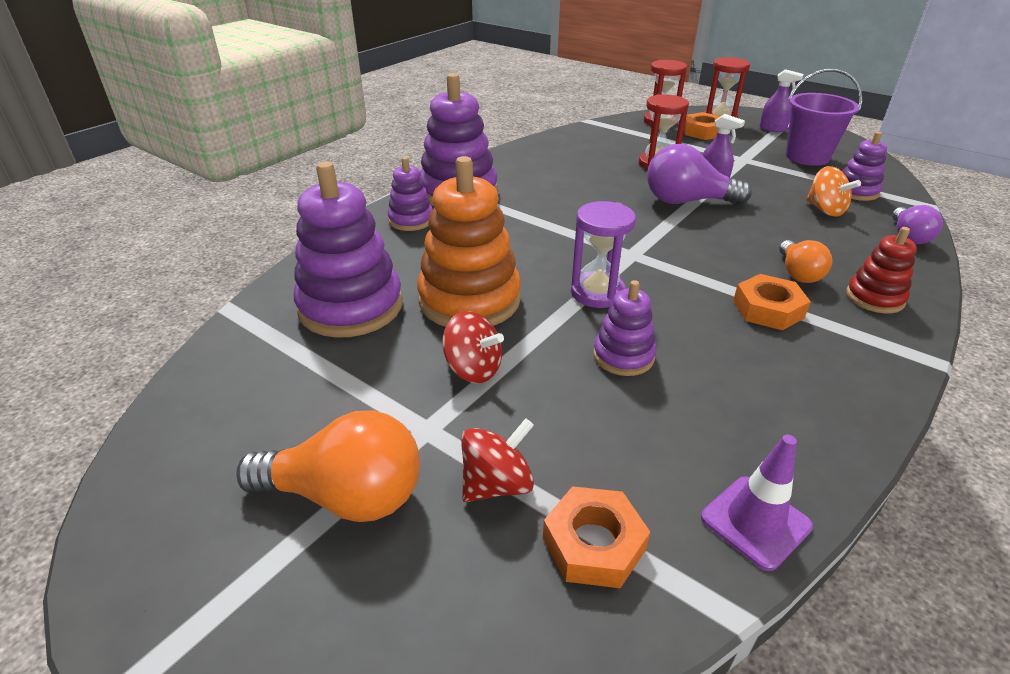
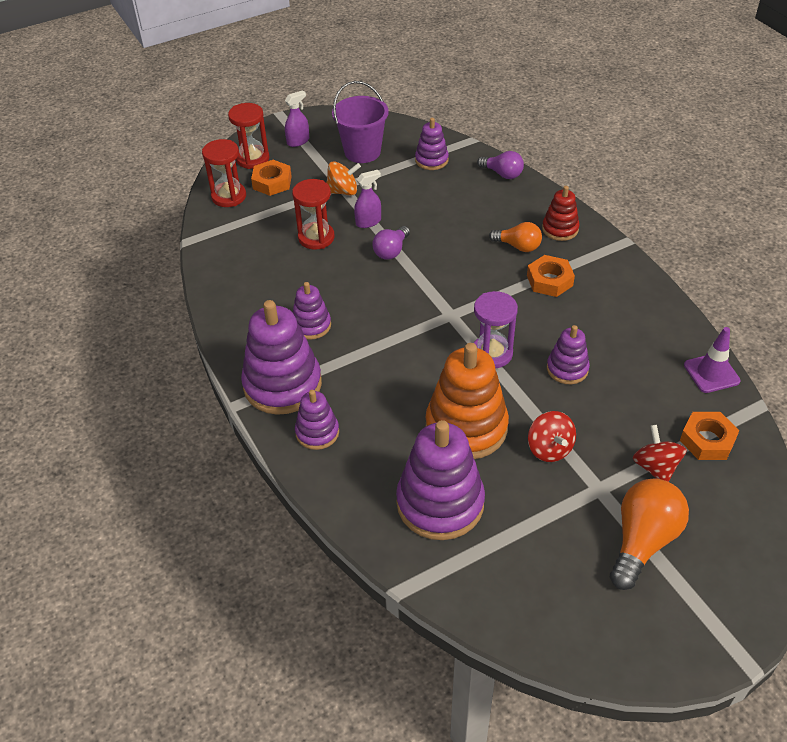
camera: 65 degrees left, 10 degrees up
red spinning top [442,311,504,383] -> red spinning top turned 105 degrees clockwise [528,411,576,462]
purple light bulb [647,144,752,205] -> purple light bulb [372,226,410,260], size x0.60
orange spinning top [806,166,861,217] -> orange spinning top moved to [326,161,361,196]
none -> purple stacking toy [292,282,331,340]

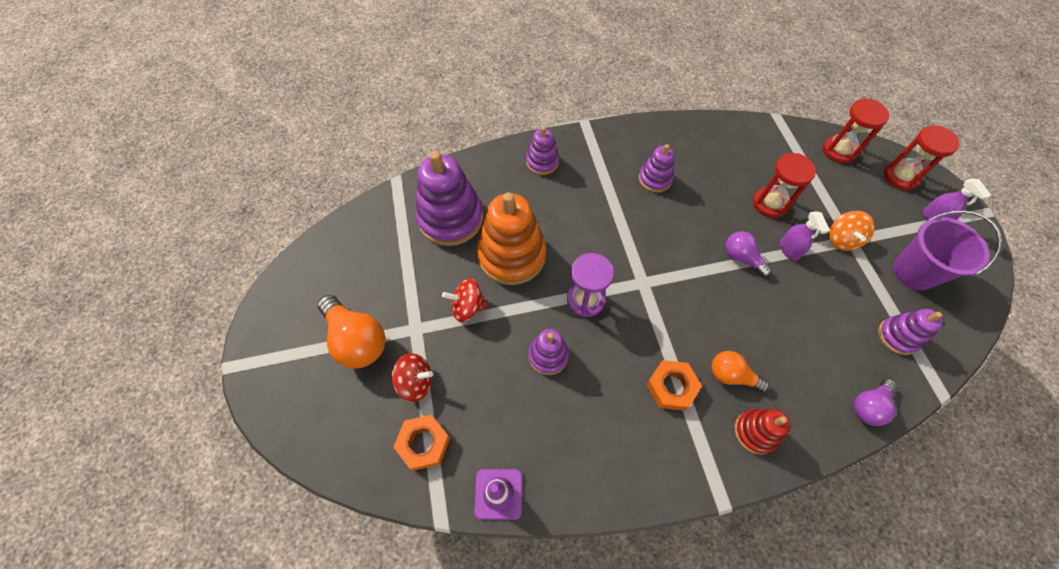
camera: 105 degrees right, 15 degrees up
purple stacking toy [241,300,322,415] -> none
orange nut [251,160,292,196] -> none
orange light bulb [489,222,542,252] -> orange light bulb turned 75 degrees clockwise [712,351,770,392]

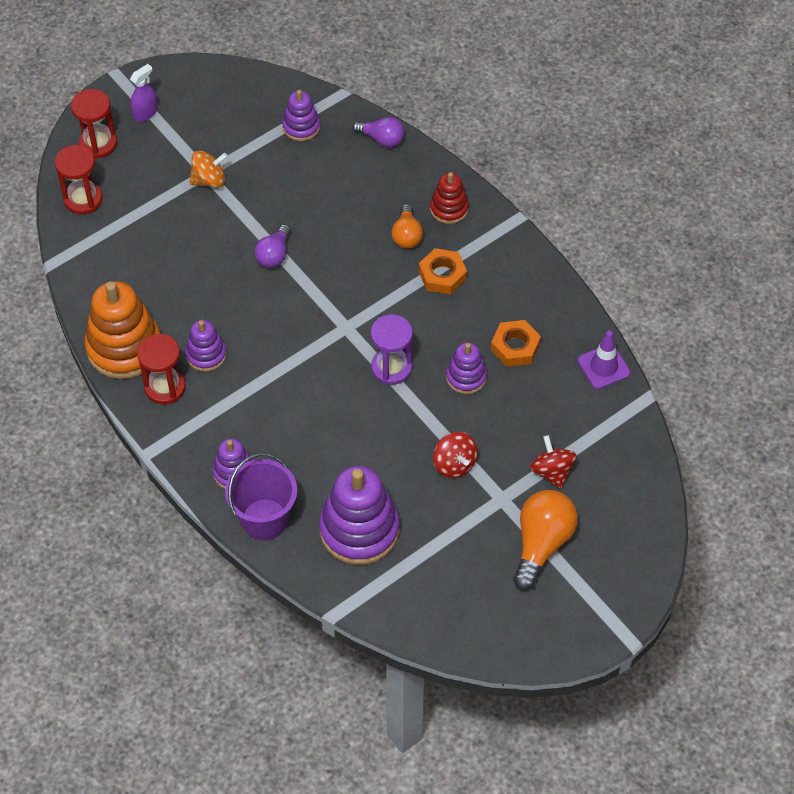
camera: 115 degrees left, 5 degrees down
orange nut [393,415,450,471] -> orange nut moved to [491,320,541,367]
orange stacking toy [477,192,546,285] -> orange stacking toy moved to [85,281,160,379]
red hourglass [753,153,816,218] -> red hourglass moved to [137,334,186,404]
purple spray bottle [780,211,830,261] -> none
purple bucket [893,210,1002,290] -> purple bucket moved to [225,453,297,540]

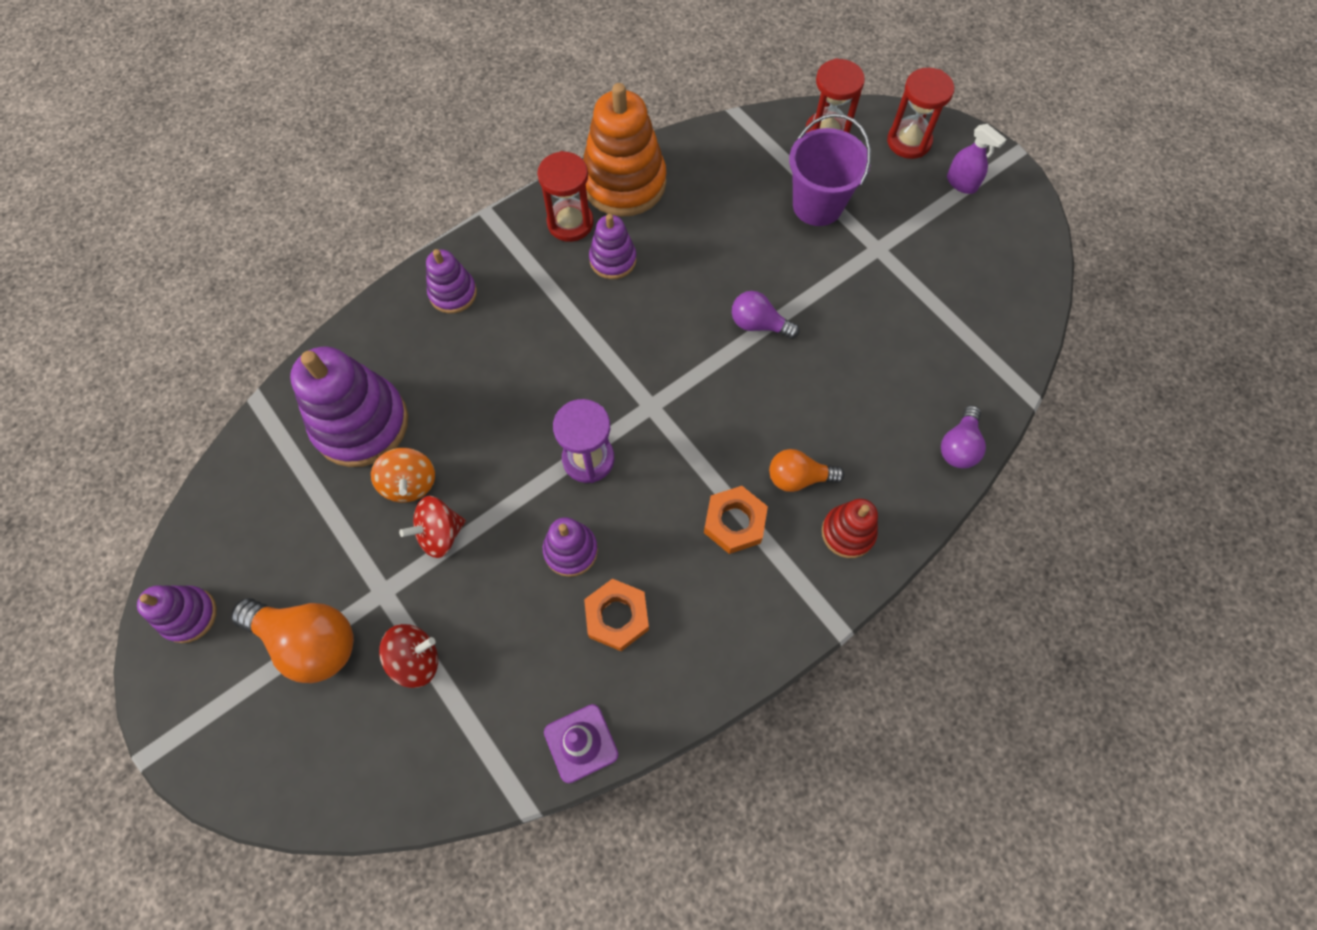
camera: 90 degrees right, 10 degrees up
orange spinning top [190,150,228,188] -> orange spinning top moved to [371,448,435,502]
purple bucket [225,453,297,540] -> purple bucket moved to [789,113,871,226]
purple stacking toy [282,90,320,141] -> purple stacking toy moved to [137,585,217,643]

